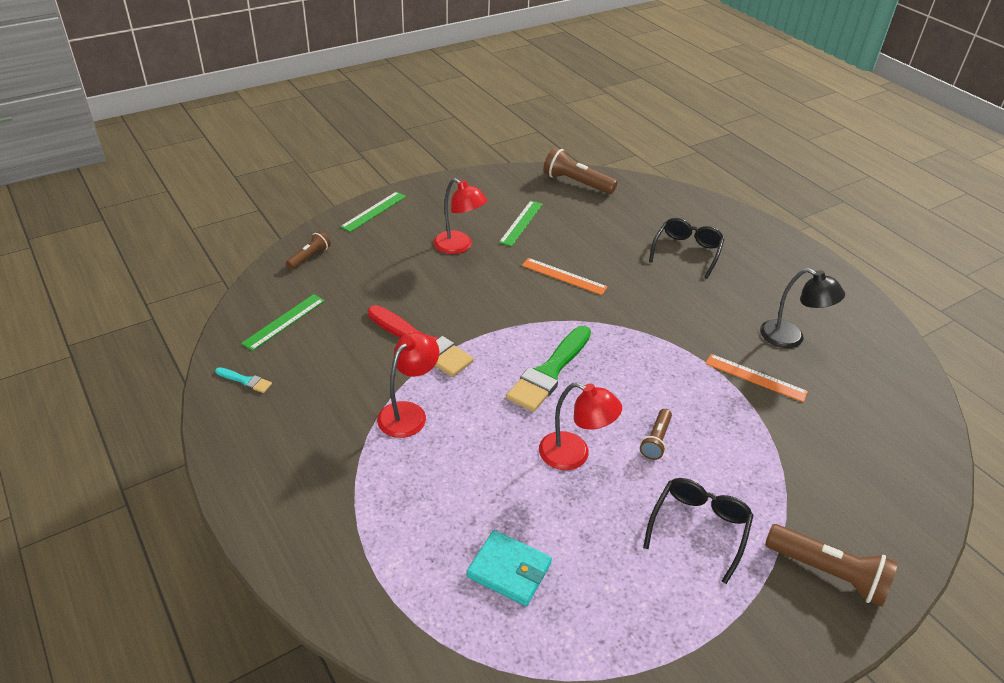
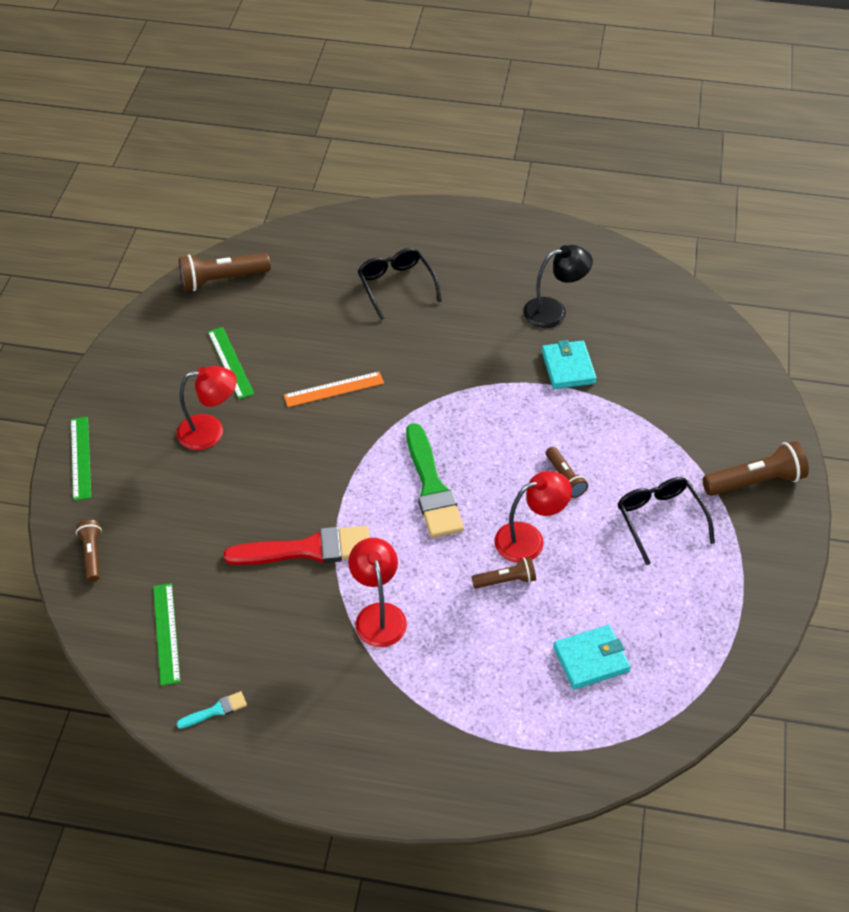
camera: 45 degrees left, 10 degrees up
orange ruler [705,354,808,402] -> turquoise wallet [542,340,597,389]
none -> brown flashlight [472,557,536,588]

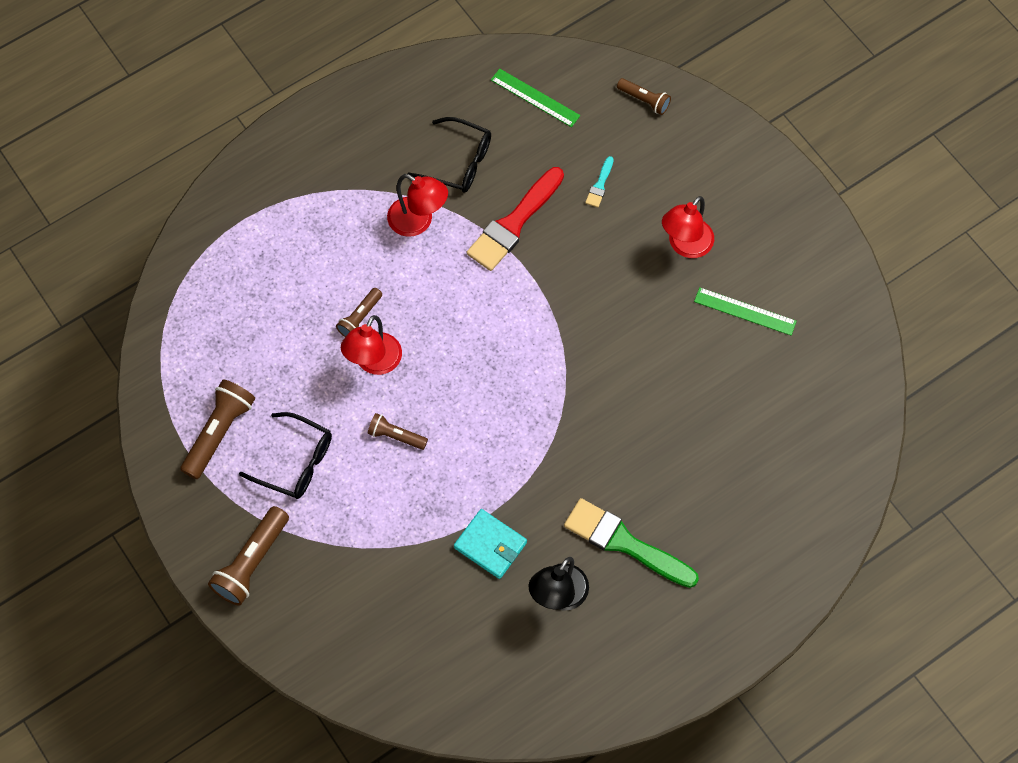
camera: 135 degrees right, 15 degrees up
green ruler [71,417,91,501] -> none
turquoise brush [177,691,247,729] -> turquoise brush moved to [585,156,614,208]
brown flashlight [179,253,271,291] -> brown flashlight moved to [180,379,255,479]
orange ruler [284,371,384,407] -> none
black glasses [358,248,442,320] -> black glasses moved to [407,117,491,193]
green brush [406,423,464,538] -> green brush moved to [564,498,699,588]
turquoise wallet [553,625,631,690] -> none

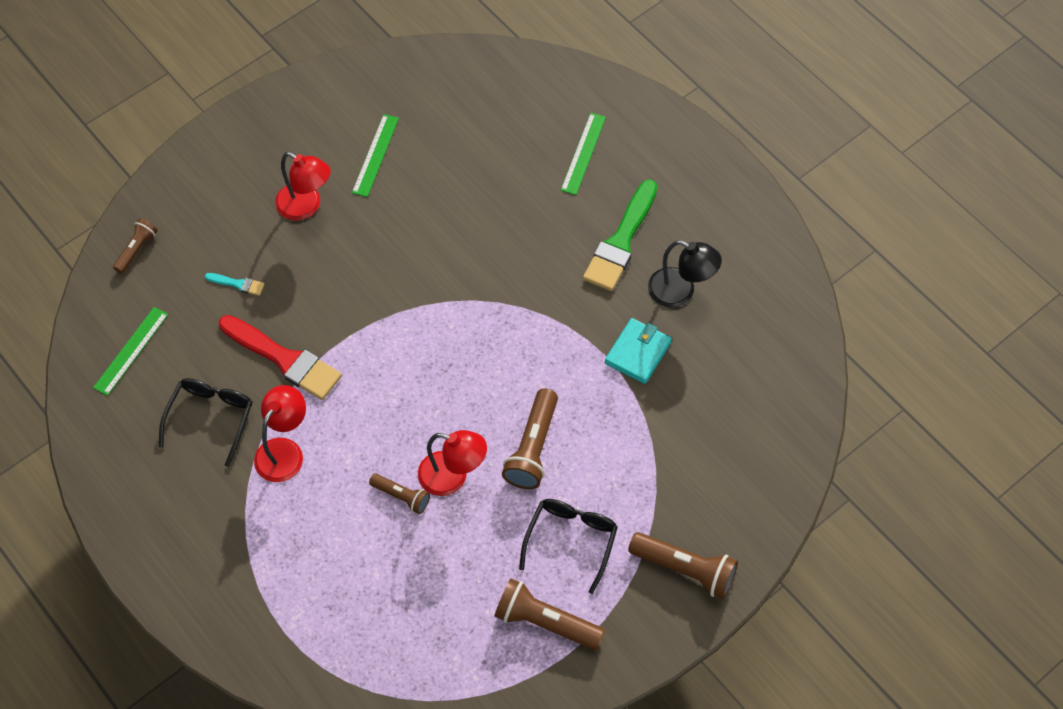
camera: 95 degrees left, 5 degrees down
brown flashlight [368,413,428,450] -> brown flashlight [502,388,558,489], size x1.70
none -> green ruler [561,113,606,195]

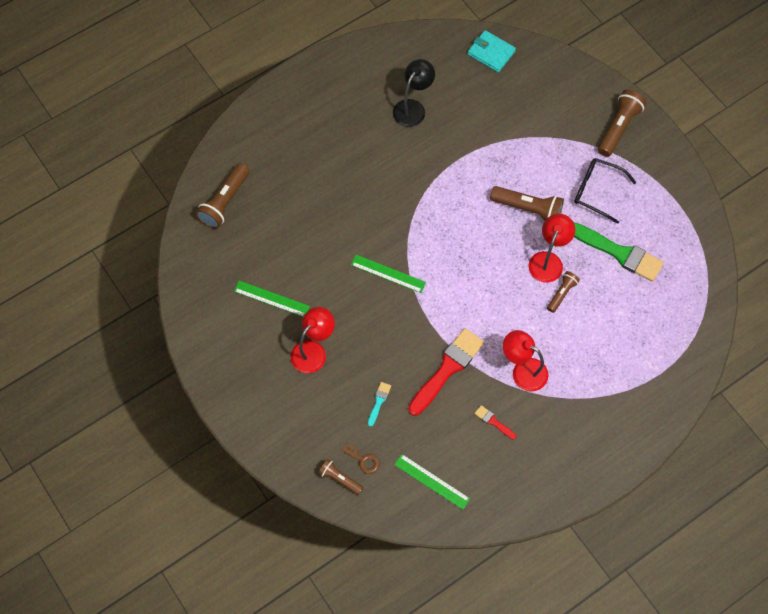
camera: 85 degrees left, 5 degrees up
black glasses [159,378,252,467] -> red brush [475,405,516,440]
brown flashlight [494,578,605,650] -> brown flashlight moved to [196,163,250,229]
green ruler [561,113,606,195] -> green ruler moved to [351,255,426,293]
green brush [583,180,657,291] -> green brush moved to [574,223,664,282]
turquoise wallet [605,318,672,384] -> turquoise wallet moved to [468,30,516,72]
none -> brown key [342,443,379,474]

